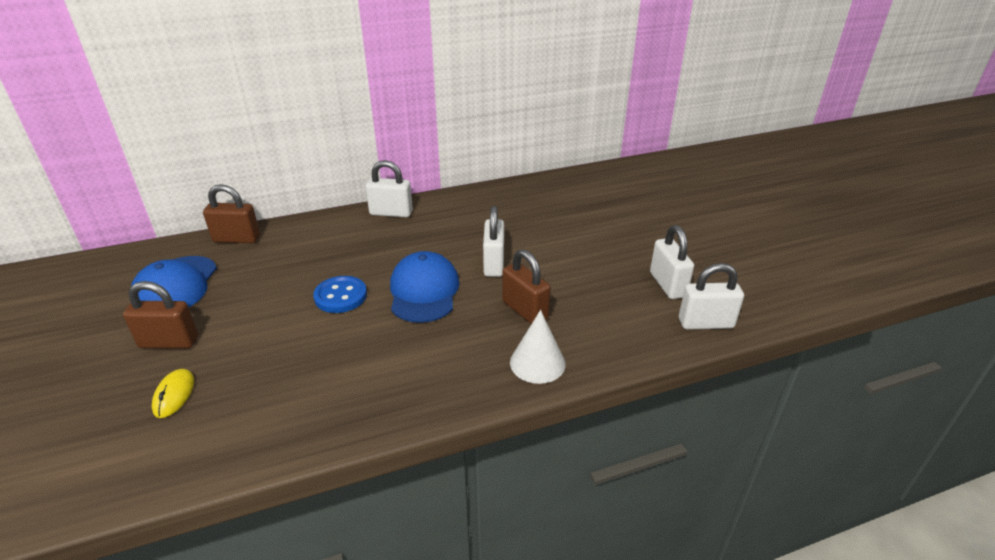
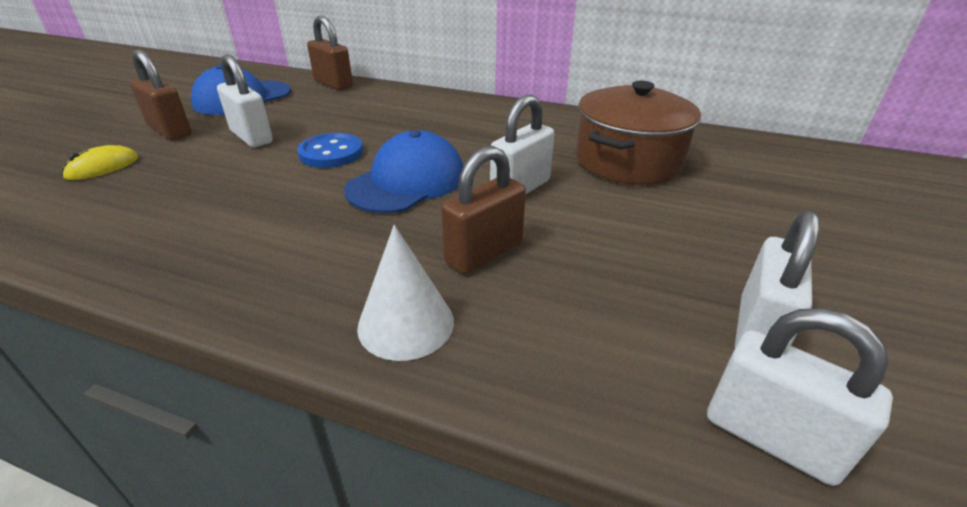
camera: 40 degrees right, 0 degrees up
white padlock [365,160,413,218] -> white padlock moved to [217,54,273,147]
brown padlock [502,249,551,324] -> brown padlock turned 45 degrees clockwise [441,146,526,274]
none -> brown pot [576,81,701,185]

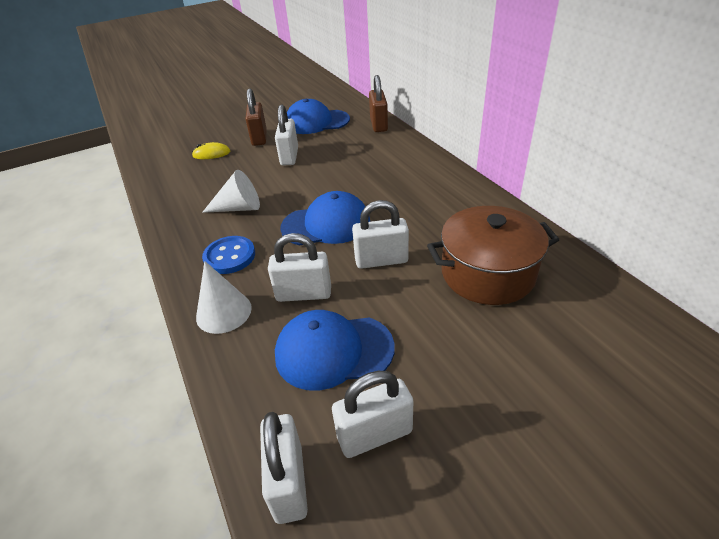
camera: 45 degrees right, 5 degrees up
blue button [297,133,363,168] -> blue button moved to [202,236,255,274]
brown padlock [441,146,526,274] -> white padlock [268,233,331,302]
none -> white cone [202,170,260,213]
none -> blue cap [275,310,395,391]

